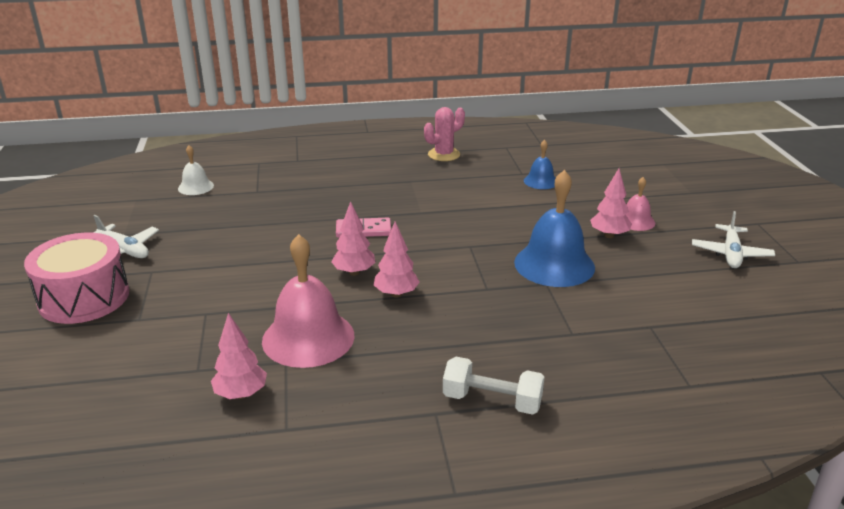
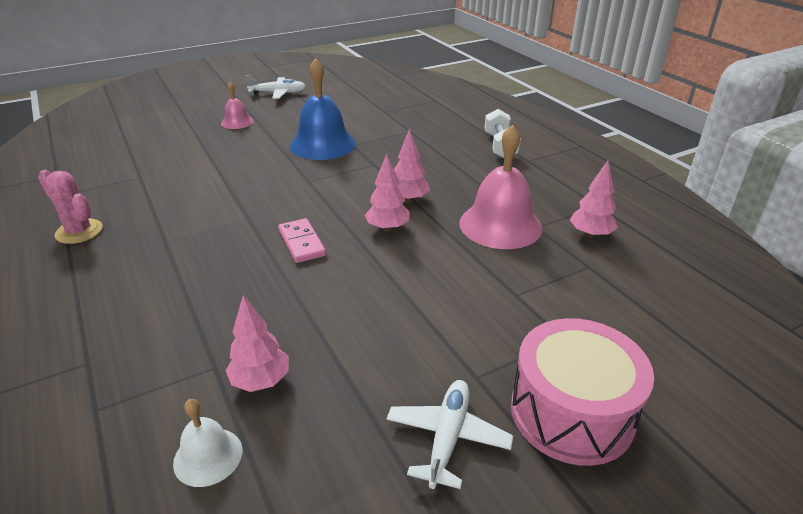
camera: 110 degrees left, 5 degrees up
blue bell [524,140,555,189] -> none
pink tree [590,169,632,238] -> pink tree moved to [225,295,289,392]

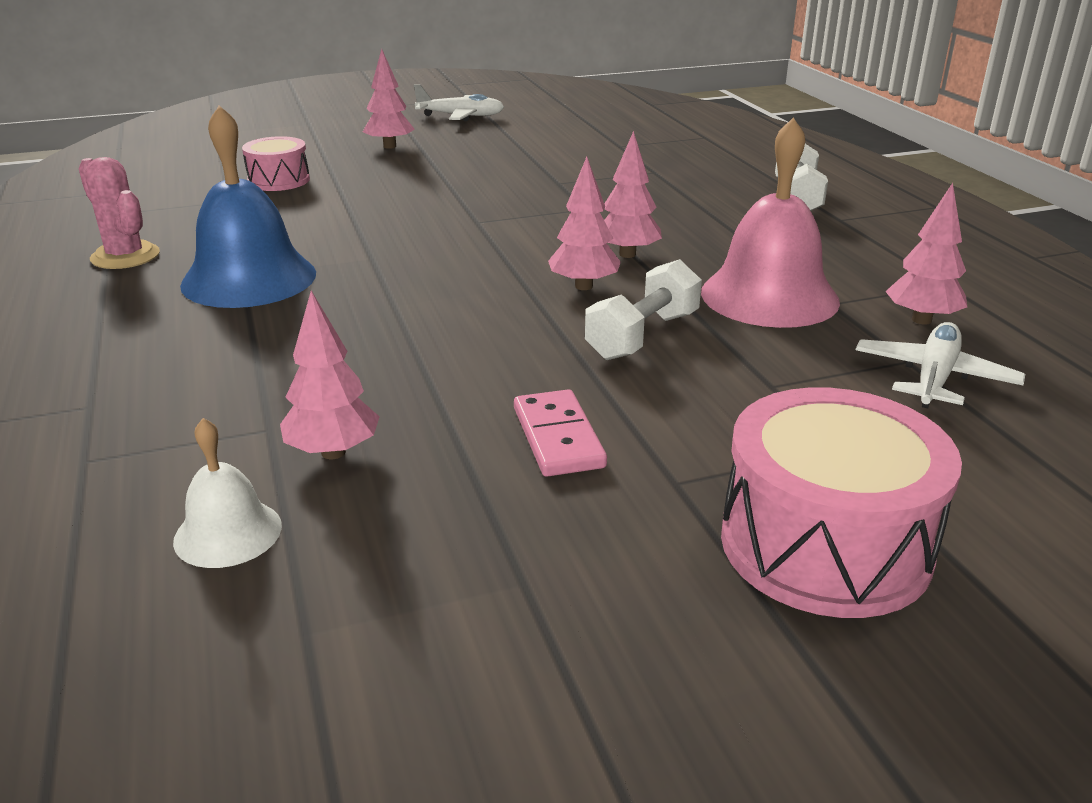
camera: 10 degrees right, 5 degrees down
pink bell [221,82,254,129] -> pink tree [363,49,415,149]
pink domino [278,218,326,263] -> pink domino moved to [514,389,607,477]
blue bell [290,58,356,160] -> blue bell moved to [180,105,316,308]
white plane [387,380,513,489] -> white plane moved to [856,322,1025,408]
none -> pink drum [242,136,310,191]
none -> white dumbbell [585,259,702,360]

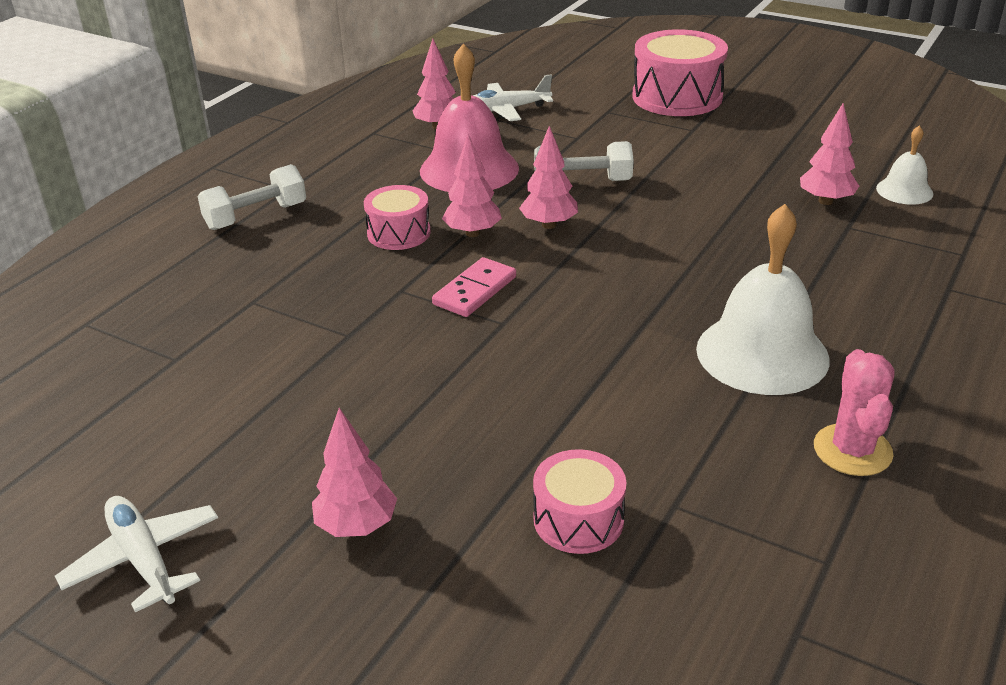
camera: 130 degrees left, 5 degrees up
blue bell [180,105,316,308] -> white bell [696,204,830,395]
pink domino [514,389,607,477] -> pink domino moved to [432,257,516,317]
none -> pink drum [364,185,431,250]

